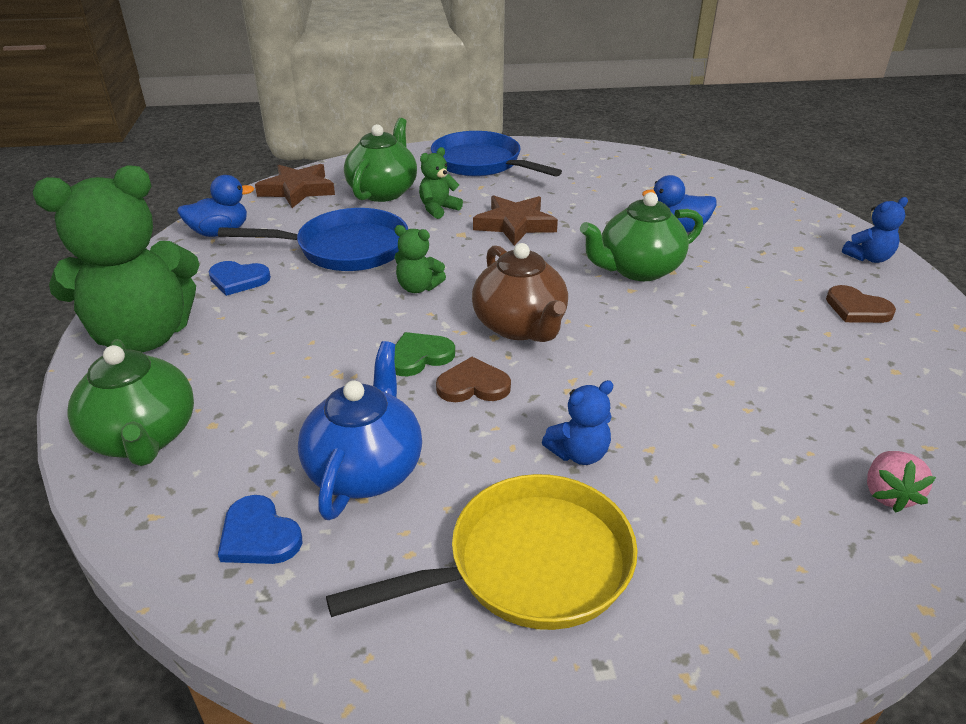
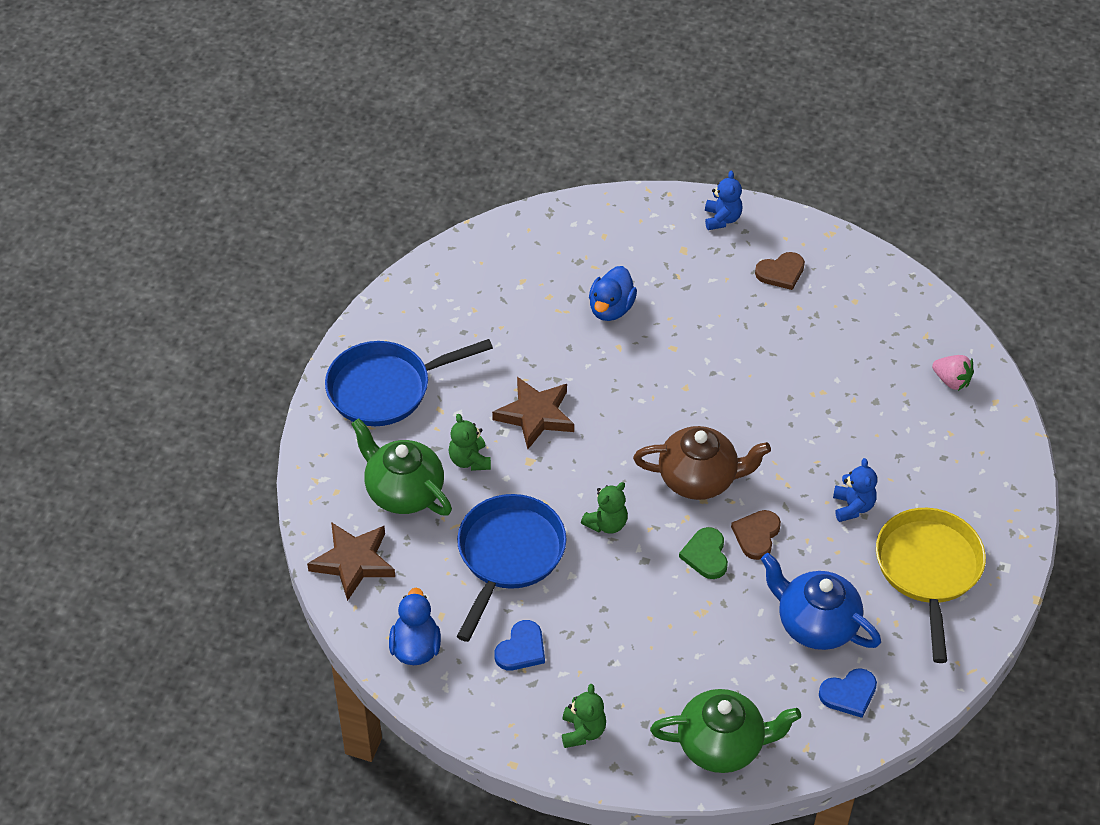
camera: 65 degrees left, 15 degrees up
green teddy bear [33,165,200,352] -> green teddy bear [562,684,606,748], size x0.43
green teapot [580,192,703,281] -> none

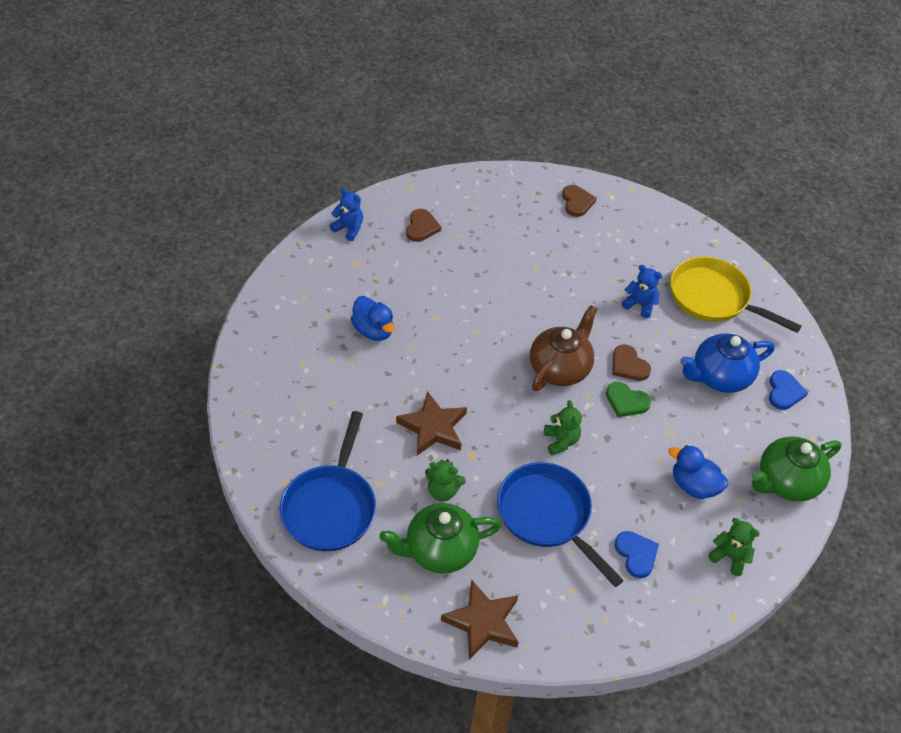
camera: 60 degrees left, 0 degrees up
blue duck [389,588,441,665] -> blue duck moved to [669,445,728,499]
green teapot [650,689,801,773] -> green teapot turned 150 degrees counterclockwise [752,436,841,501]
pink strawberry [932,355,974,391] -> brown heart [562,185,597,217]

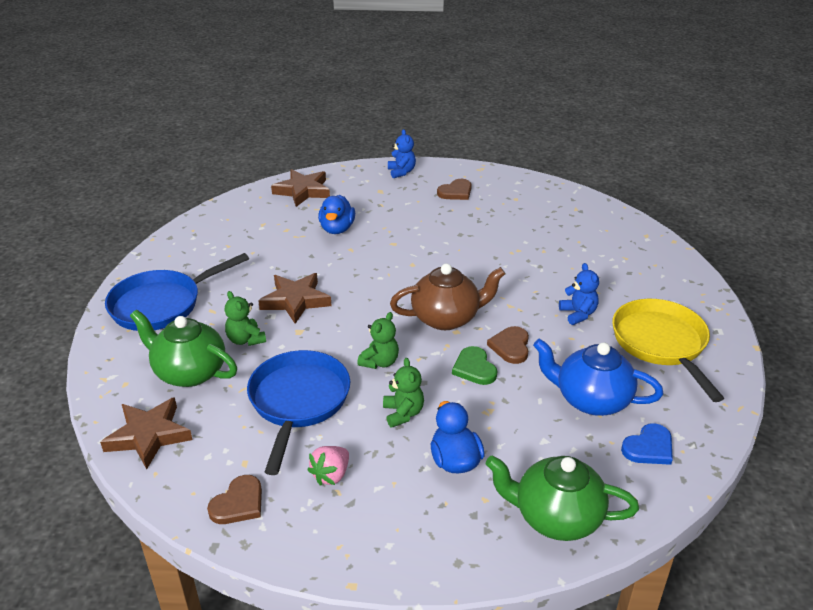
camera: 45 degrees right, 15 degrees down
brown heart [562,185,597,217] -> brown heart moved to [207,475,262,524]
blue heart [614,531,659,578] -> pink strawberry [307,446,349,486]
green teddy bear [708,518,760,576] -> green teddy bear moved to [383,358,424,428]
none -> brown star [271,169,330,207]

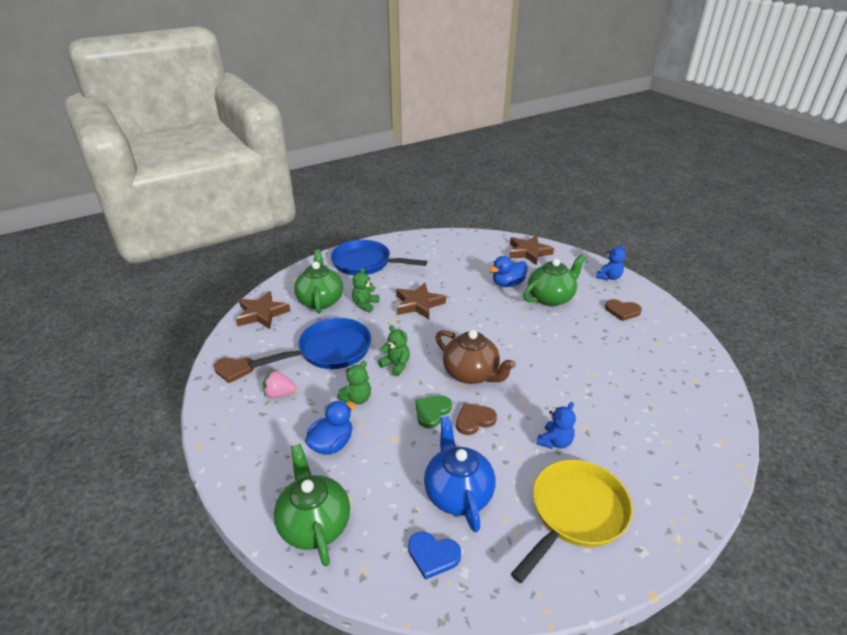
camera: 55 degrees right, 0 degrees up
green teddy bear [357,312,399,369] -> green teddy bear turned 135 degrees counterclockwise [378,325,410,376]
none -> green teapot [523,254,586,306]

